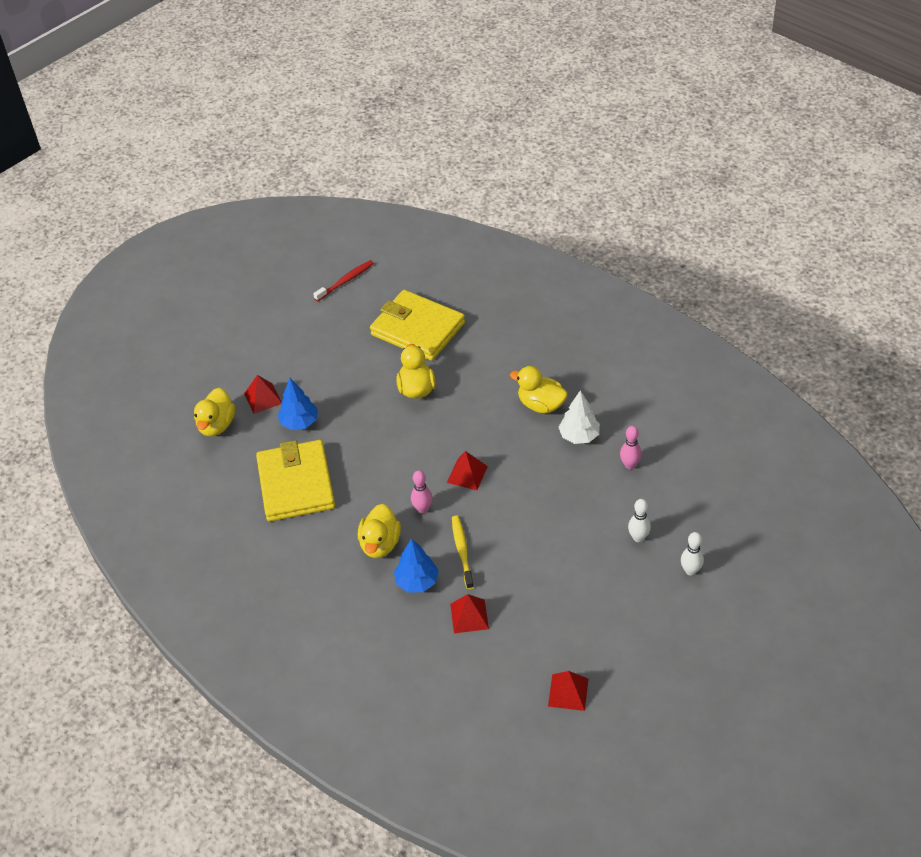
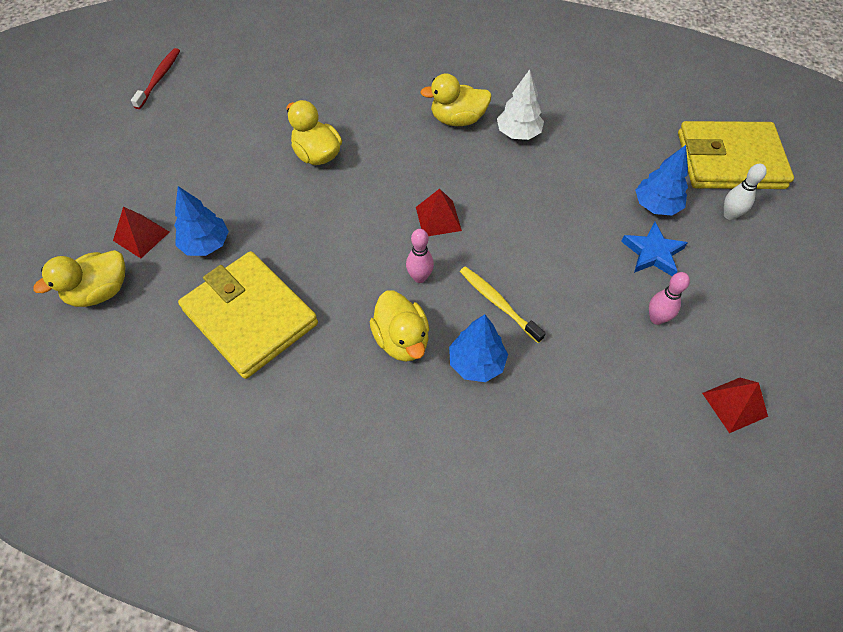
camera: 35 degrees left, 10 degrees up
yellow duck [194,388,235,436] -> yellow duck turned 75 degrees clockwise [33,250,126,307]
yellow wallet [370,290,465,361] -> yellow wallet moved to [678,121,794,189]
red pyramid [450,594,489,633] -> none
pink bowling pin [620,426,642,469] -> pink bowling pin moved to [649,272,690,325]
white bowling pin [628,499,651,542] -> blue tree [635,145,688,216]
none -> blue star [621,222,688,276]

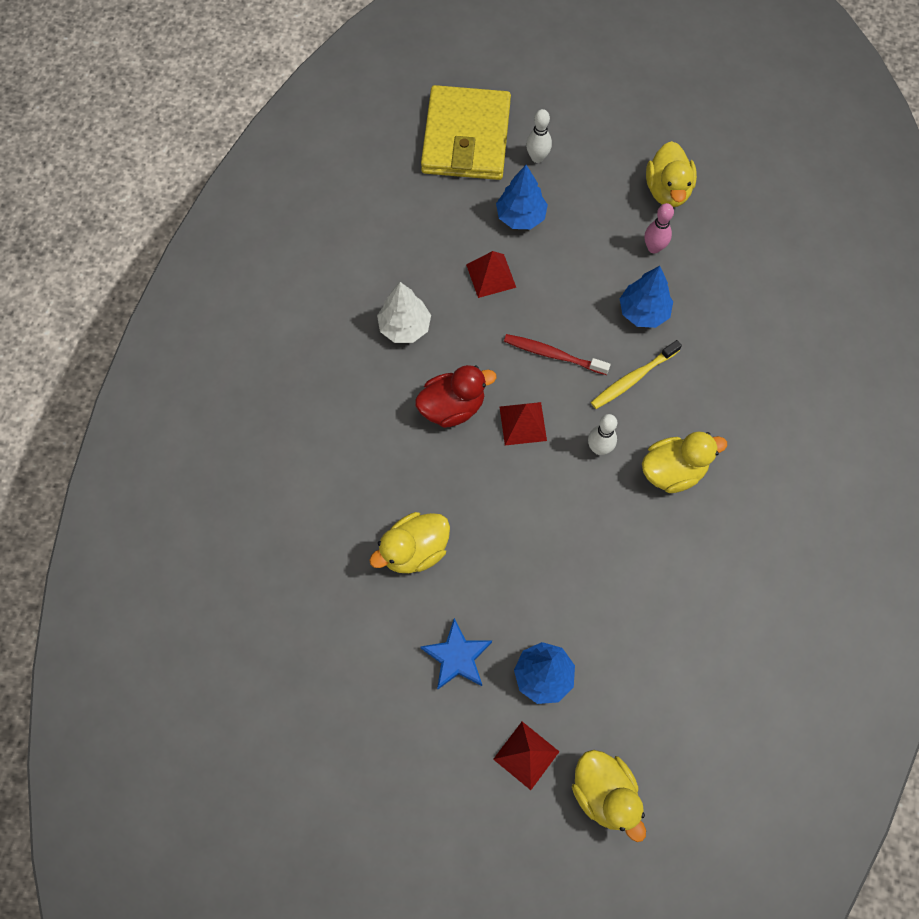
camera: 85 degrees left, 10 degrees up
red toothbrush [131,48,180,109] -> red toothbrush moved to [504,334,611,375]
yellow wallet [178,251,318,379] -> none
pink bowling pin [406,229,434,283] -> white bowling pin [588,414,617,455]
yellow duck [420,73,492,126] -> yellow duck moved to [646,141,697,207]
blue tree [449,314,508,382] -> blue tree moved to [619,266,673,328]
blue star [621,222,688,276] -> blue star moved to [420,618,492,690]
red pyramid [702,378,768,433] -> red pyramid moved to [466,251,516,298]
none -> red duck [415,365,496,428]

